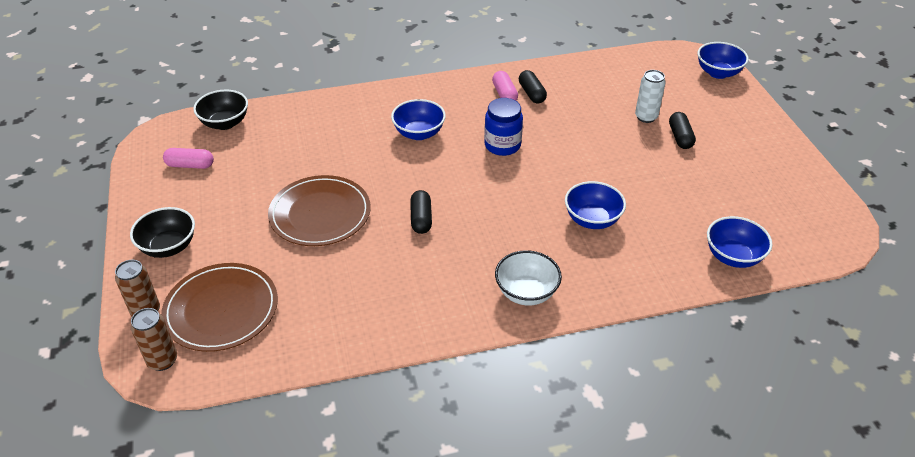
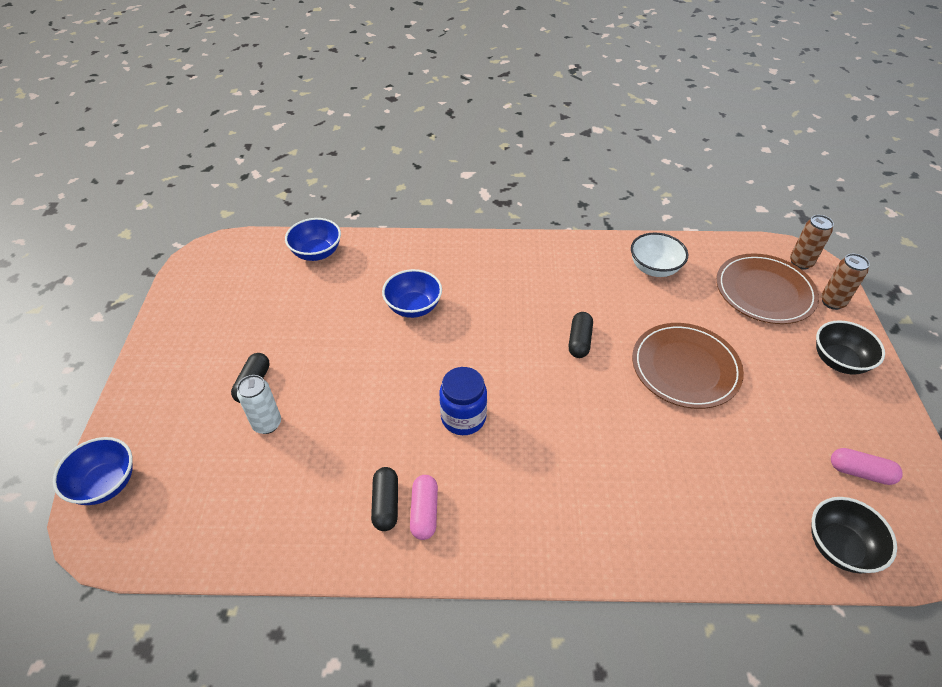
camera: 165 degrees left, 5 degrees up
blue bowl [391,99,446,140] -> none
white bowl [495,250,562,305] -> white bowl moved to [631,233,688,277]

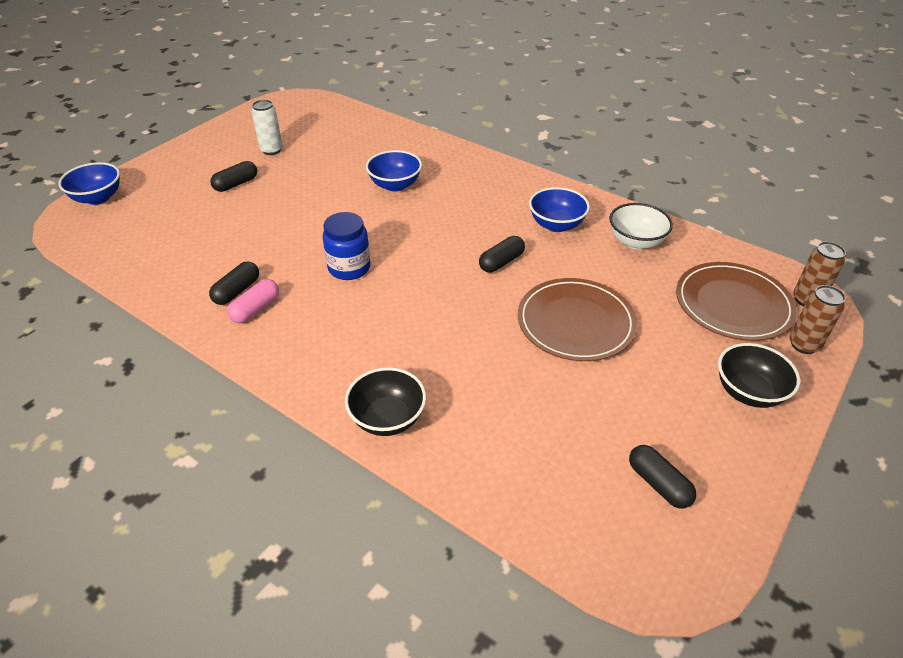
camera: 35 degrees right, 5 degrees down
white can [237,375,281,434] -> white can moved to [252,100,283,155]
blue bowl [285,218,341,261] -> blue bowl moved to [529,187,590,232]
black bowl [811,497,897,573] -> black bowl moved to [345,367,426,436]
pink capsule [831,448,903,485] -> black capsule [629,445,697,508]

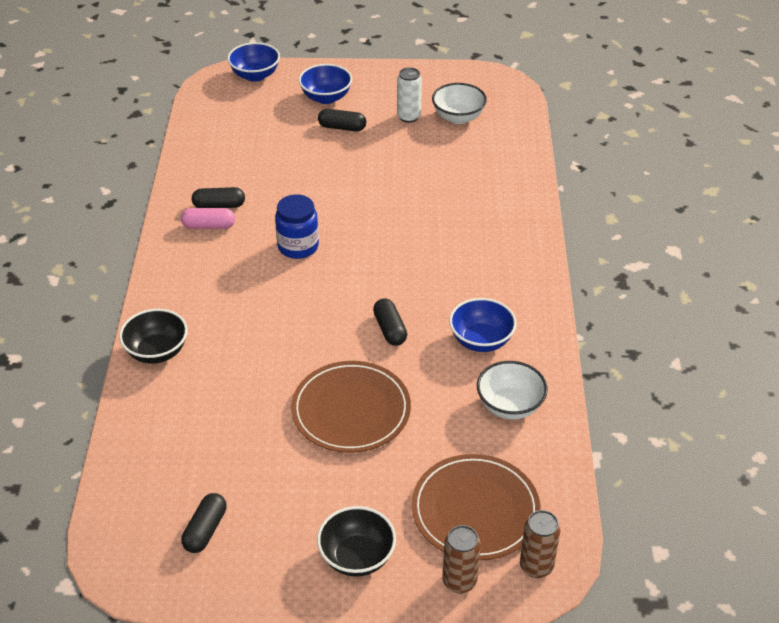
camera: 55 degrees right, 0 degrees up
blue bowl [366,150,422,192] -> blue bowl moved to [299,64,352,104]
black capsule [479,236,525,273] -> black capsule turned 60 degrees clockwise [373,298,407,346]
none -> white bowl [432,83,487,124]

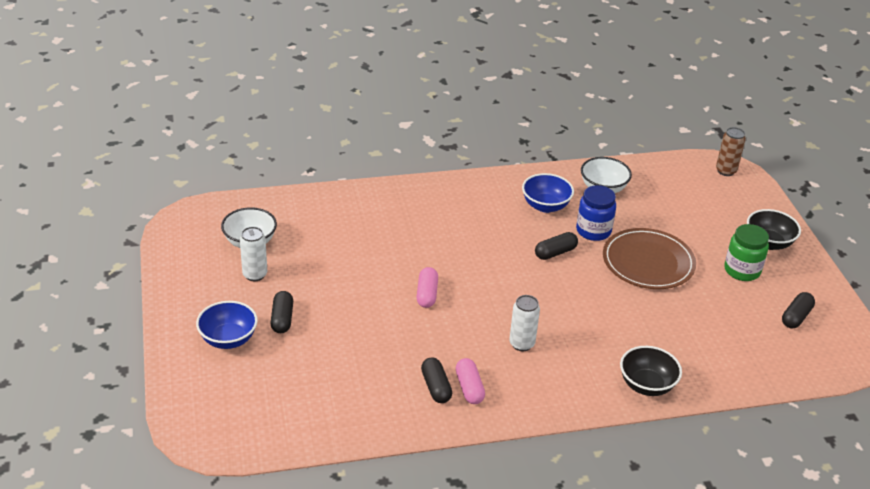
camera: 105 degrees left, 5 degrees down
black capsule [181,493,227,553] -> black capsule turned 60 degrees counterclockwise [782,292,815,329]
blue bowl [227,42,280,82] -> none
blue jar [275,194,319,259] -> blue jar moved to [576,185,616,241]
brown plate [411,454,541,561] -> none
brown can [443,525,481,593] -> none
none -> pink capsule [416,267,438,308]
none -> white can [509,295,540,351]
none -> green jar [724,224,769,281]

